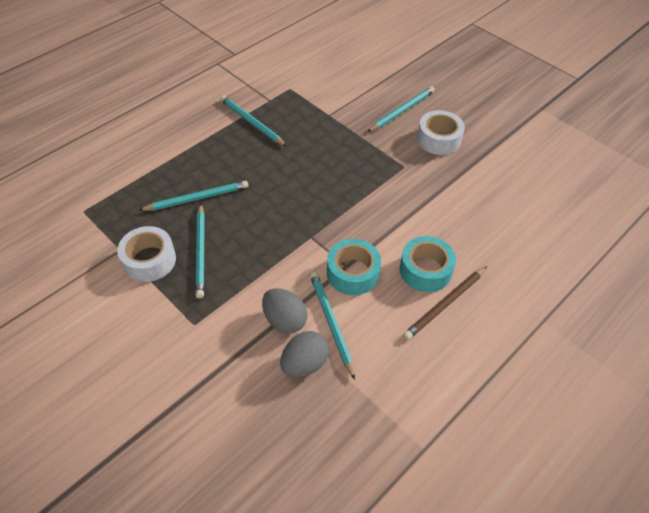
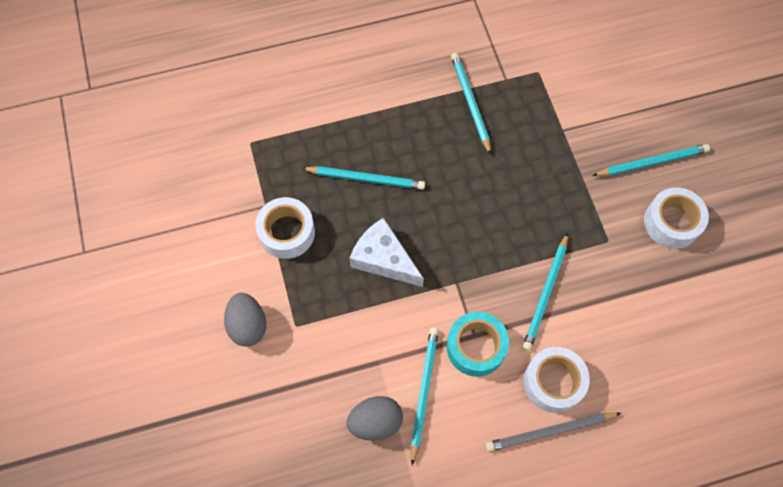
camera: 30 degrees right, 15 degrees up
turquoise pencil [195,204,205,298] -> turquoise pencil moved to [523,233,568,351]
grey egg [262,288,307,334] -> grey egg moved to [224,293,266,347]
turquoise tape [400,236,456,292] -> white tape [523,347,590,413]
brown pencil [403,266,487,340] -> grey pencil [485,412,621,452]
none -> white cheese [349,218,424,287]

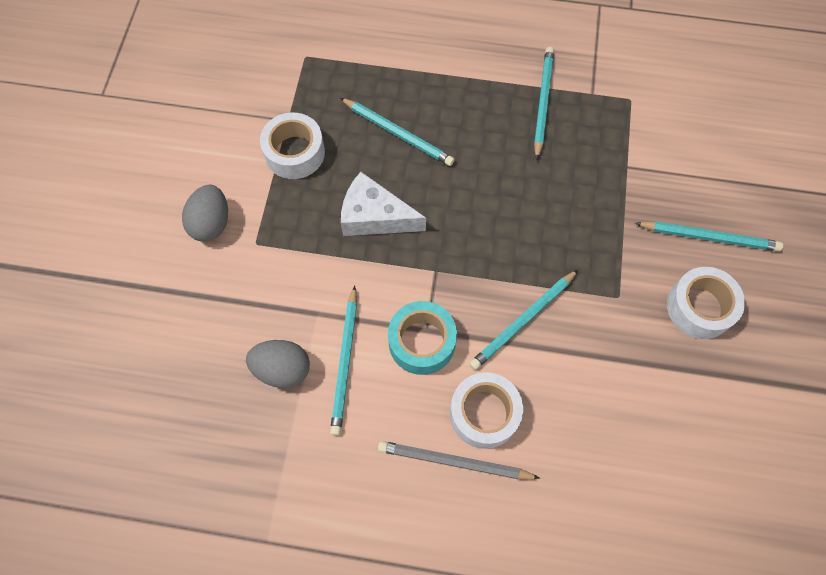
camera: 25 degrees right, 0 degrees up
white cheese [349,218,424,287] -> white cheese turned 45 degrees counterclockwise [341,172,426,236]
turquoise pencil [410,327,439,465] -> turquoise pencil turned 150 degrees clockwise [330,285,357,436]

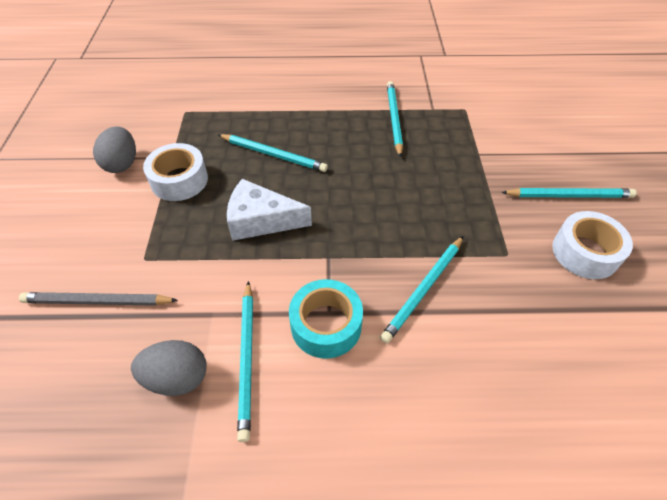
camera: 10 degrees left, 15 degrees down
grey egg [182,185,228,242] -> grey egg moved to [93,126,136,173]
grey pencil [378,441,540,479] -> grey pencil moved to [19,292,178,306]
white tape [450,372,523,449] -> none

